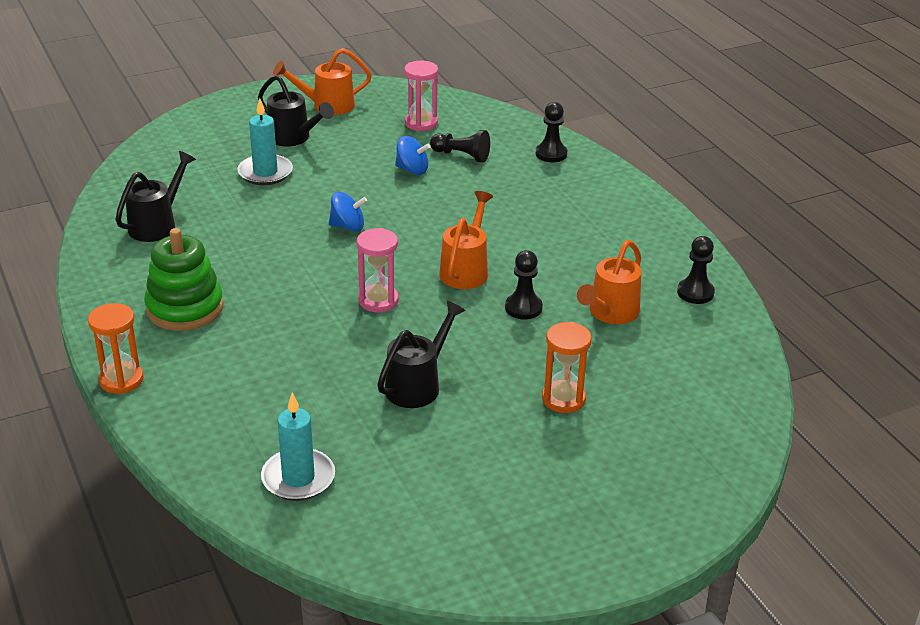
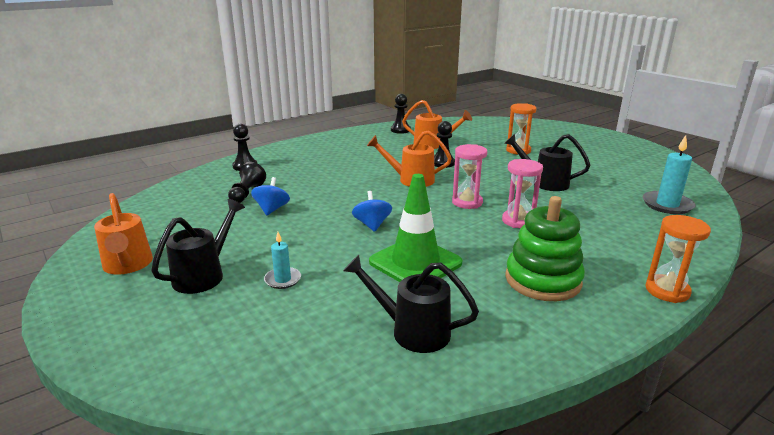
camera: 100 degrees left, 10 degrees down
turquoise candle [237,98,293,185] -> turquoise candle [264,232,301,289], size x0.59
pink hourglass [404,60,438,131] -> pink hourglass moved to [502,159,543,228]
none -> green traffic cone [369,174,462,282]

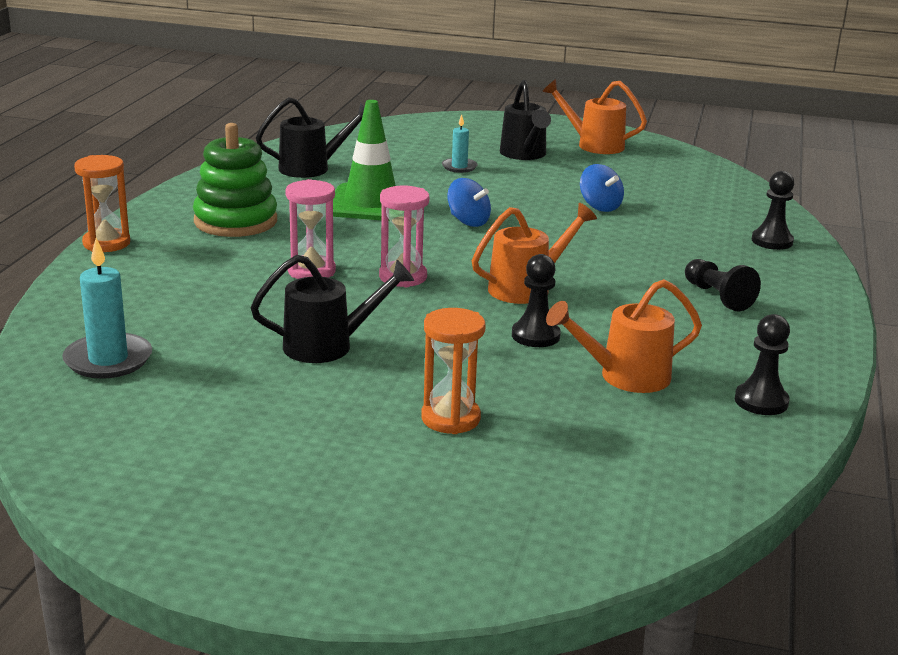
camera: 140 degrees right, 0 degrees up
black pawn [228,162,266,203] -> black pawn moved to [685,259,761,311]

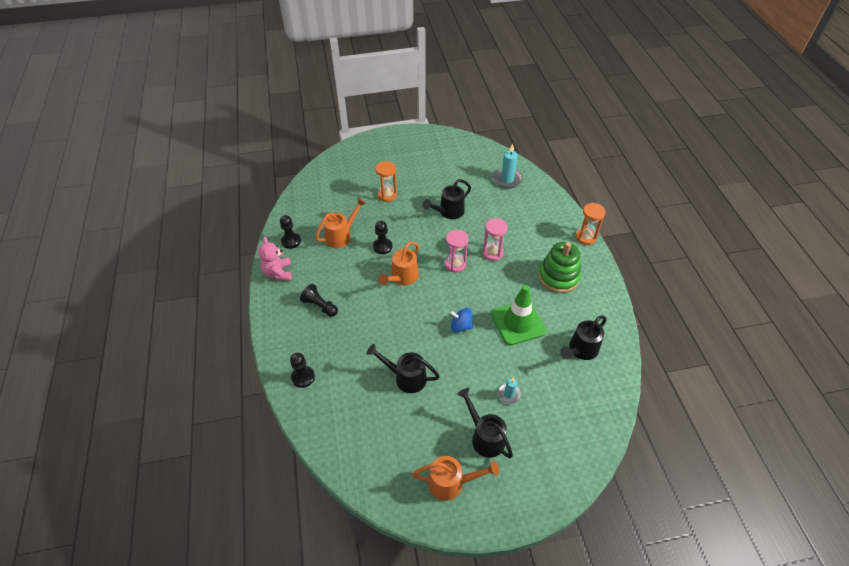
camera: 155 degrees right, 25 degrees up
blue spinning top [580,164,624,212] -> black watering can [366,344,440,393]
none -> pink teddy bear [258,237,292,281]

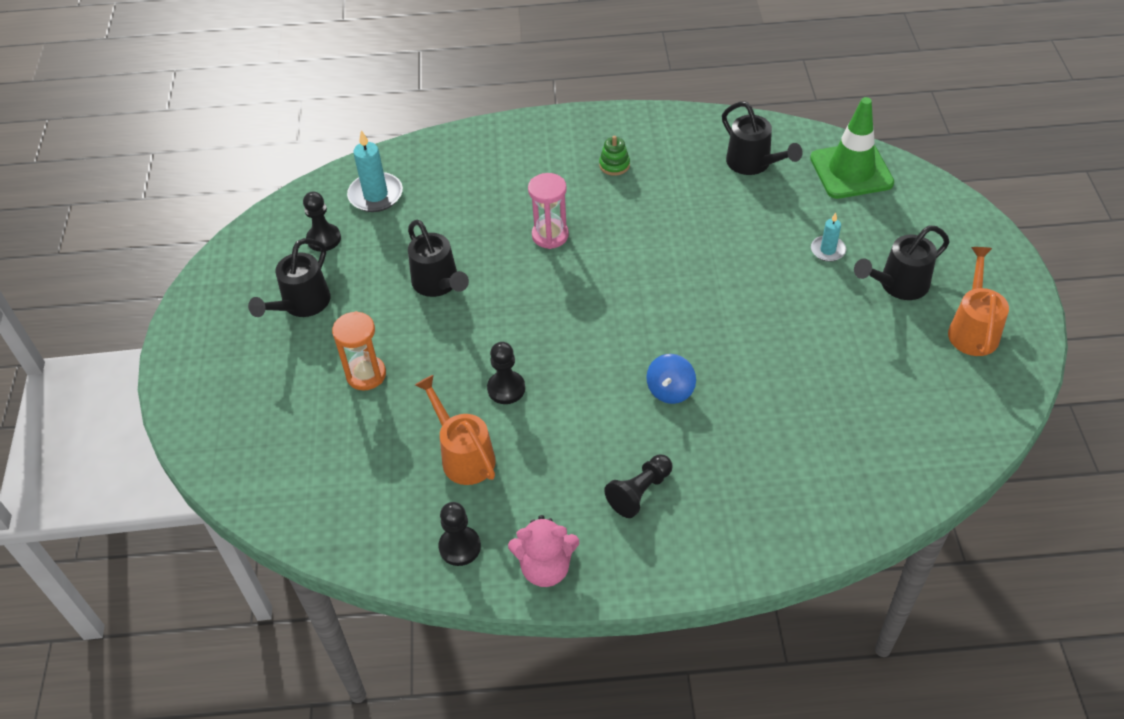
camera: 80 degrees left, 0 degrees up
black pawn [290,353,315,388] -> black pawn moved to [303,191,341,252]
black watering can [366,344,440,393] -> black watering can moved to [248,238,330,317]
orange watering can [378,242,419,285] -> none
pink hourglass [445,230,469,272] -> none
blue spinning top [450,308,473,332] -> blue spinning top moved to [646,354,696,404]
green traffic cone [491,285,546,345] -> green traffic cone moved to [810,97,894,199]
green stacking toy [538,242,581,293] -> green stacking toy [599,136,630,176], size x0.46
orange hourglass [576,203,605,245] -> none

